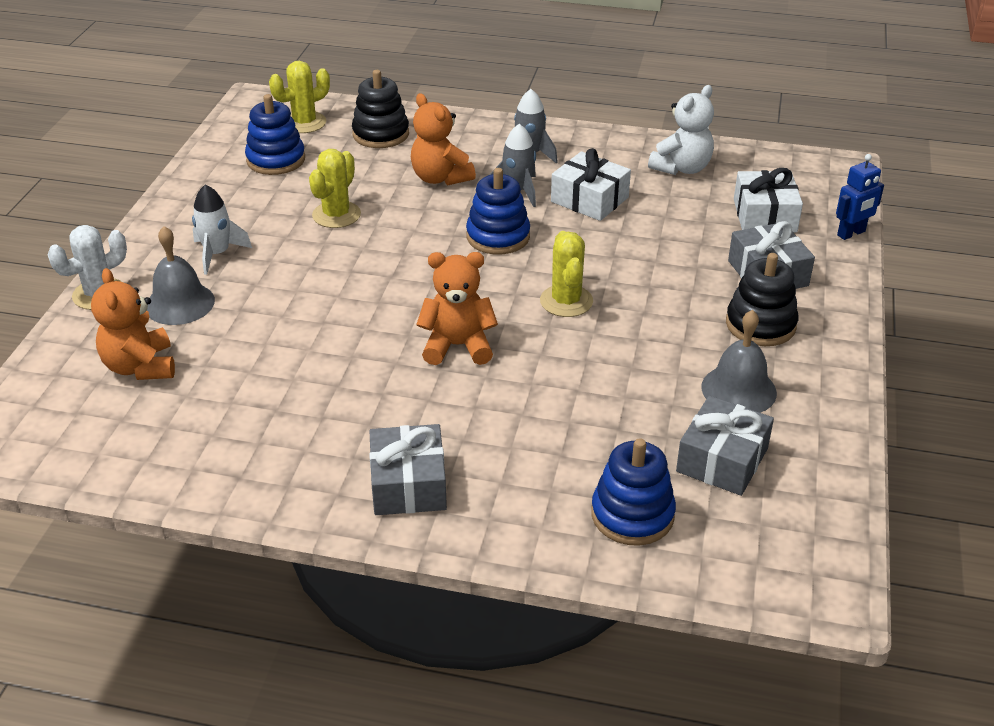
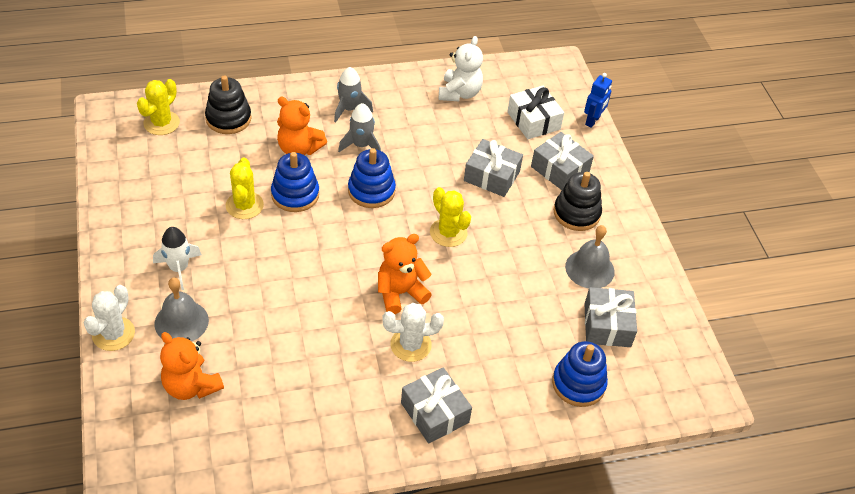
camera: 30 degrees left, 10 degrees up
blue stacking toy [245,94,305,175] -> blue stacking toy moved to [271,152,319,212]
white gift [551,148,631,221] -> none
none -> white cactus [382,303,444,362]
none -> grey gift [464,139,523,197]

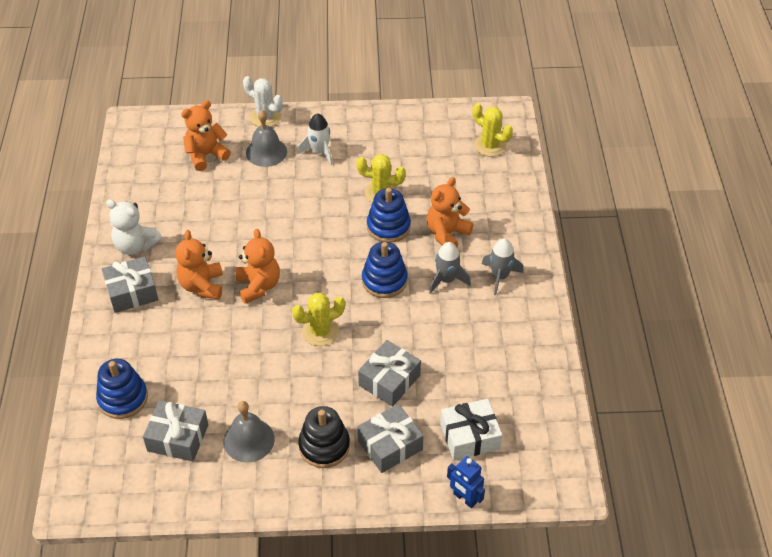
camera: 105 degrees right, 0 degrees up
black stacking toy [205,75,251,134] -> none
white cactus [382,303,444,362] -> orange teddy bear [175,230,223,300]
white teddy bear [439,36,483,101] -> white teddy bear moved to [106,199,162,255]

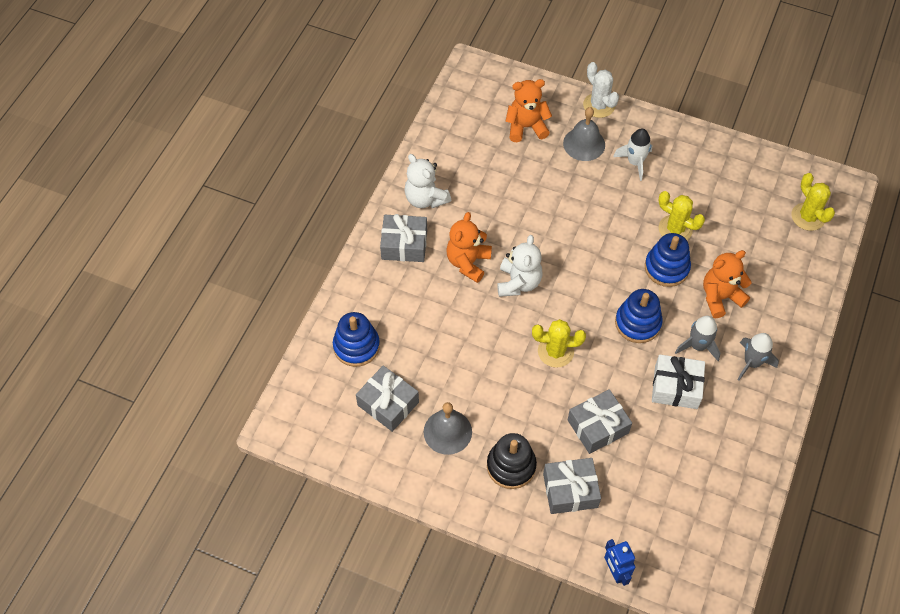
camera: 25 degrees right, 10 degrees up
orange teddy bear [235,229,280,304] -> white teddy bear [497,235,542,297]
white gift [440,399,502,460] -> white gift moved to [652,354,705,409]

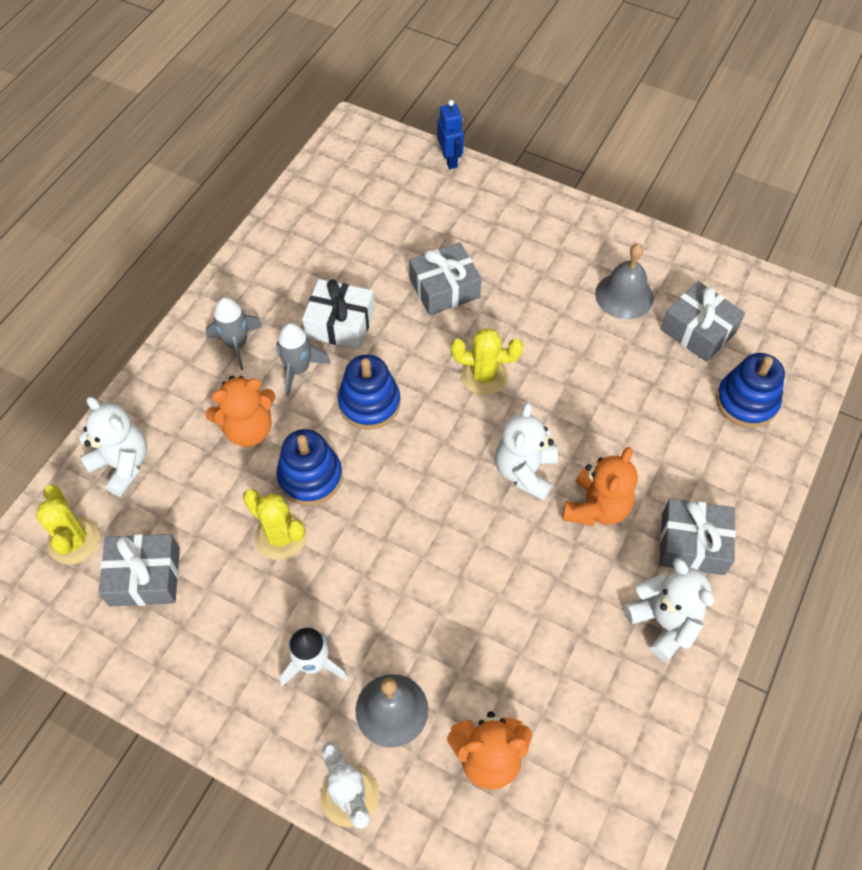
camera: 175 degrees left, 0 degrees up
black stacking toy [487,433,537,489] -> none
grey gift [543,458,601,514] -> grey gift moved to [98,534,180,607]
none -> white teddy bear [79,397,147,497]

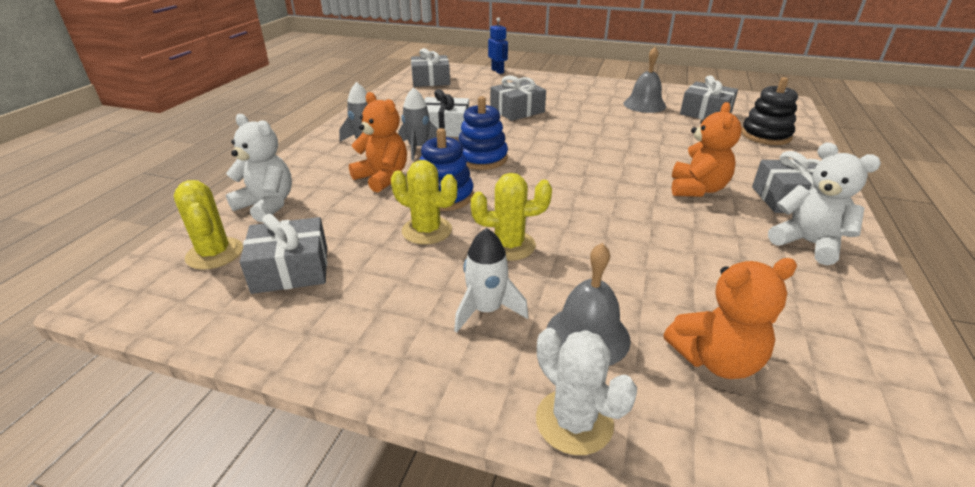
camera: 10 degrees left, 25 degrees down
orange teddy bear [205,376,276,447] -> orange teddy bear turned 105 degrees counterclockwise [349,92,407,192]
yellow cactus [451,328,523,395] -> yellow cactus moved to [471,173,552,261]
white teddy bear [495,402,558,501] -> none
blue stacking toy [716,353,785,428] -> black stacking toy [741,77,798,145]
none -> grey gift [411,48,450,87]

